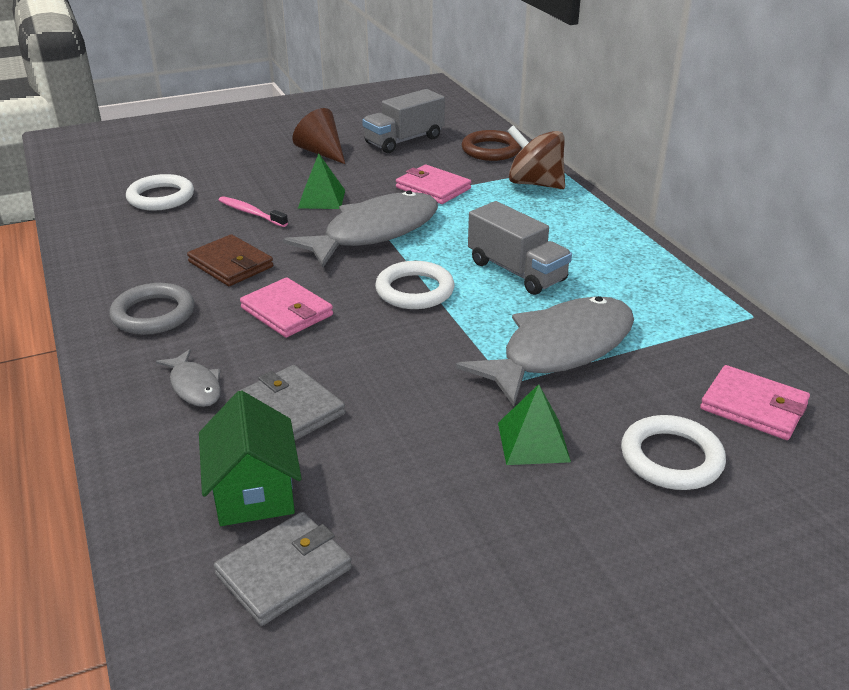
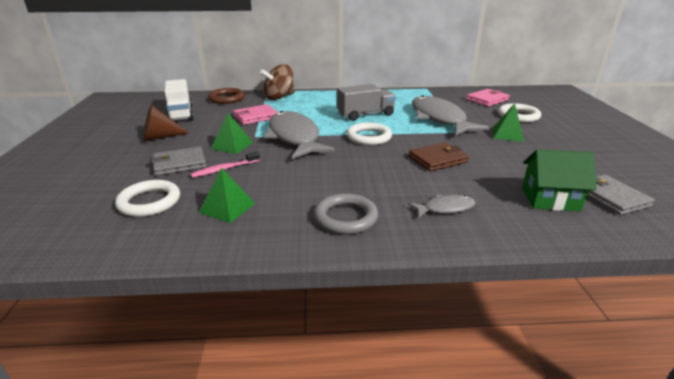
camera: 70 degrees left, 5 degrees down
brown wallet [187,234,273,286] -> brown wallet moved to [409,142,469,171]
pink wallet [240,277,333,338] -> none
grey wallet [240,365,345,441] -> grey wallet moved to [151,147,206,176]
grey truck [362,89,445,153] -> white truck [165,79,194,121]
none -> green pyramid [199,168,255,223]

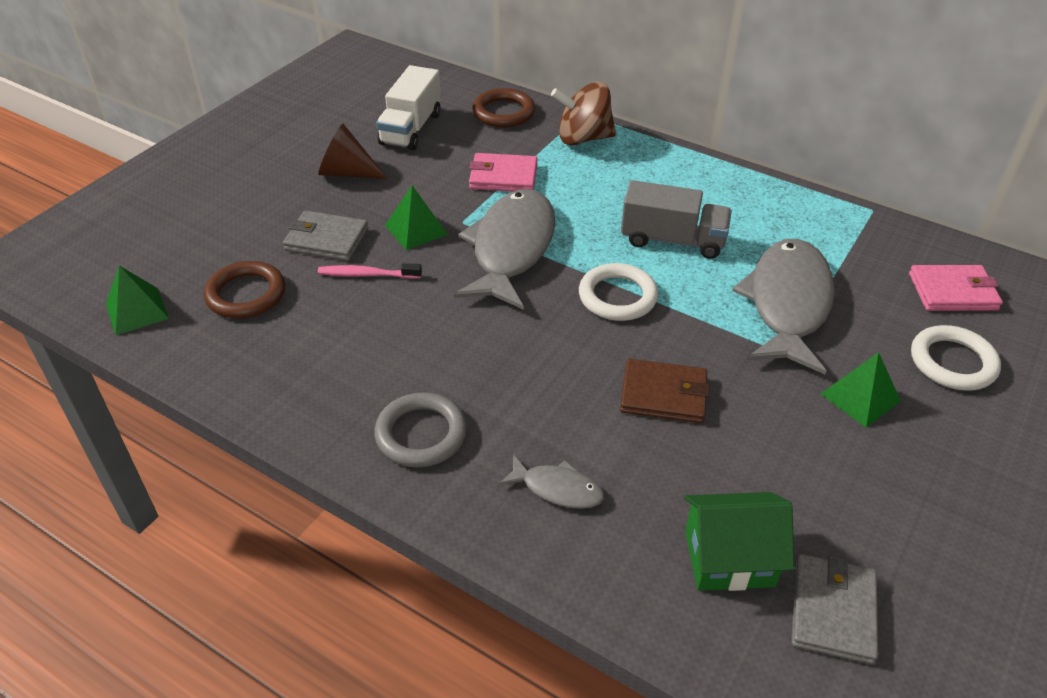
camera: 35 degrees right, 15 degrees up
white ring [115,180,180,217] -> brown ring [204,261,285,319]
green pyramid [199,168,255,223] -> green pyramid moved to [106,266,169,335]
green house [522,150,596,211] -> green house turned 45 degrees counterclockwise [684,492,794,591]

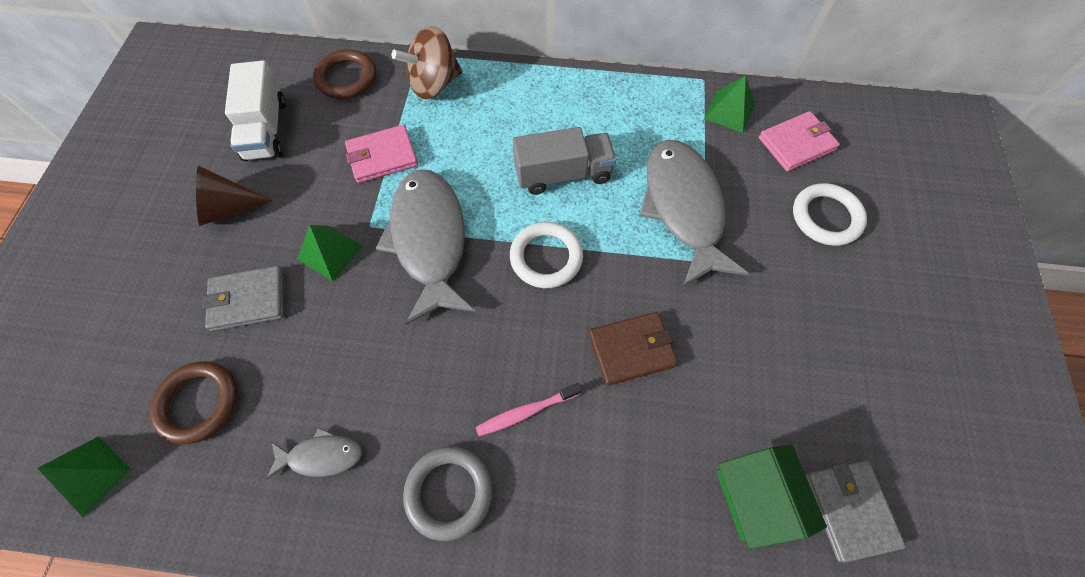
camera: 25 degrees left, 20 degrees up
pink toothbrush [318,263,422,279] -> pink toothbrush moved to [476,383,582,436]
grey fish [499,454,604,509] -> grey fish moved to [266,428,362,479]
green house [684,492,794,591] -> green house turned 75 degrees counterclockwise [716,444,827,549]
green pyramid [821,352,901,428] -> green pyramid moved to [704,75,755,133]

